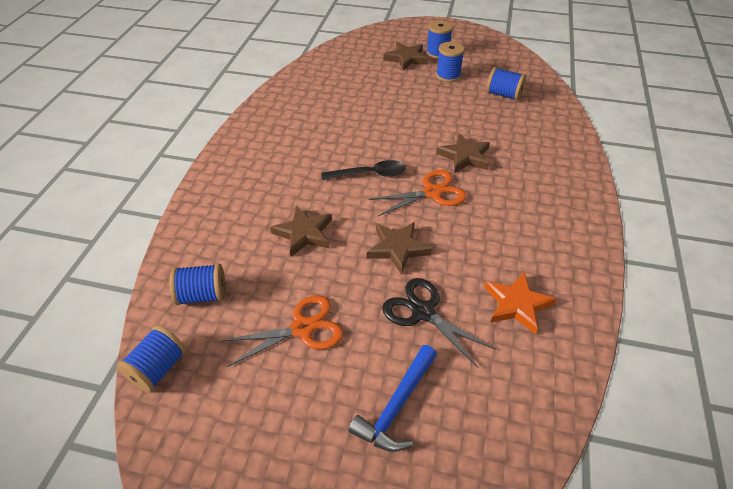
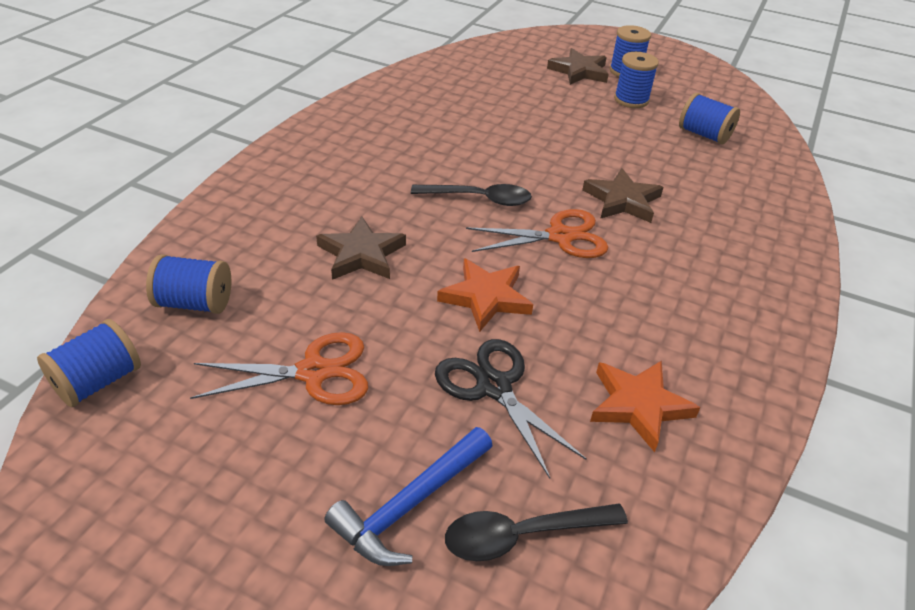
camera: 10 degrees right, 5 degrees down
brown star [367,222,432,275] -> orange star [437,258,533,332]
none -> black spoon [445,504,628,561]

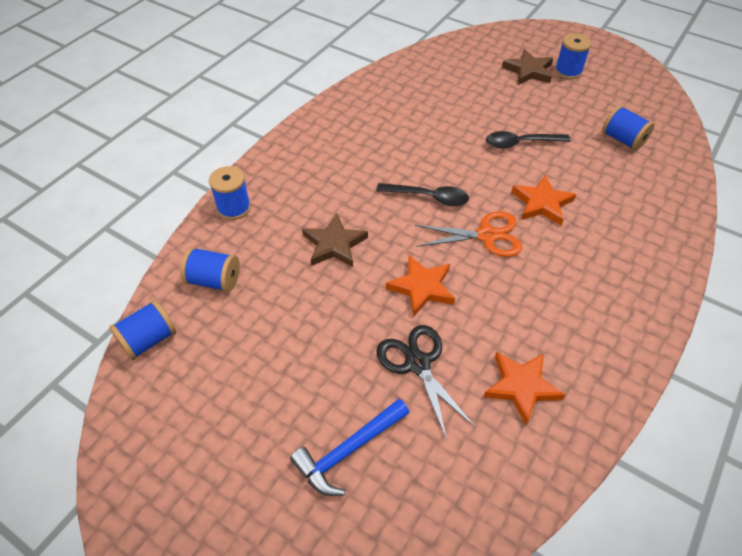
camera: 10 degrees right, 10 degrees up
orange scissors [190,332,368,405] -> none
black spoon [445,504,628,561] -> black spoon moved to [486,131,571,148]
brown star [582,168,663,223] -> orange star [511,175,576,226]
blue spool [614,52,659,108] -> blue spool moved to [209,166,251,220]

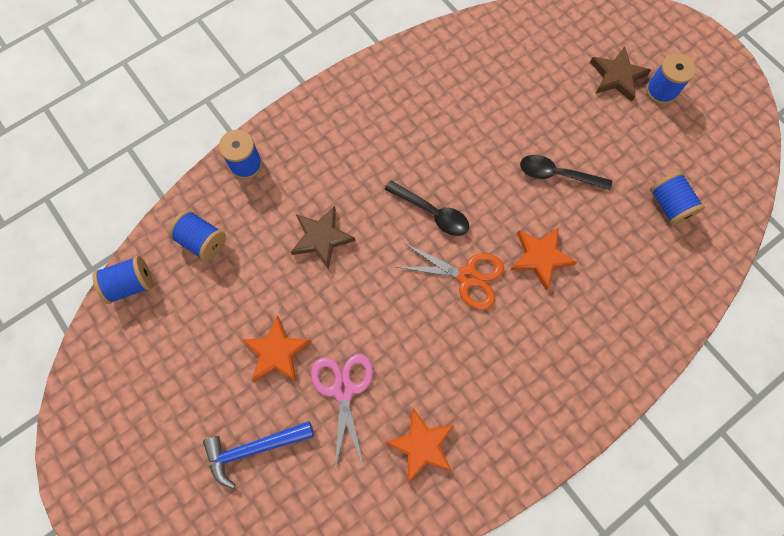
camera: 20 degrees right, 20 degrees up
black scissors [376,325,475,440] -> pink scissors [311,354,373,470]
orange star [386,255,455,317] -> orange star moved to [242,316,312,382]

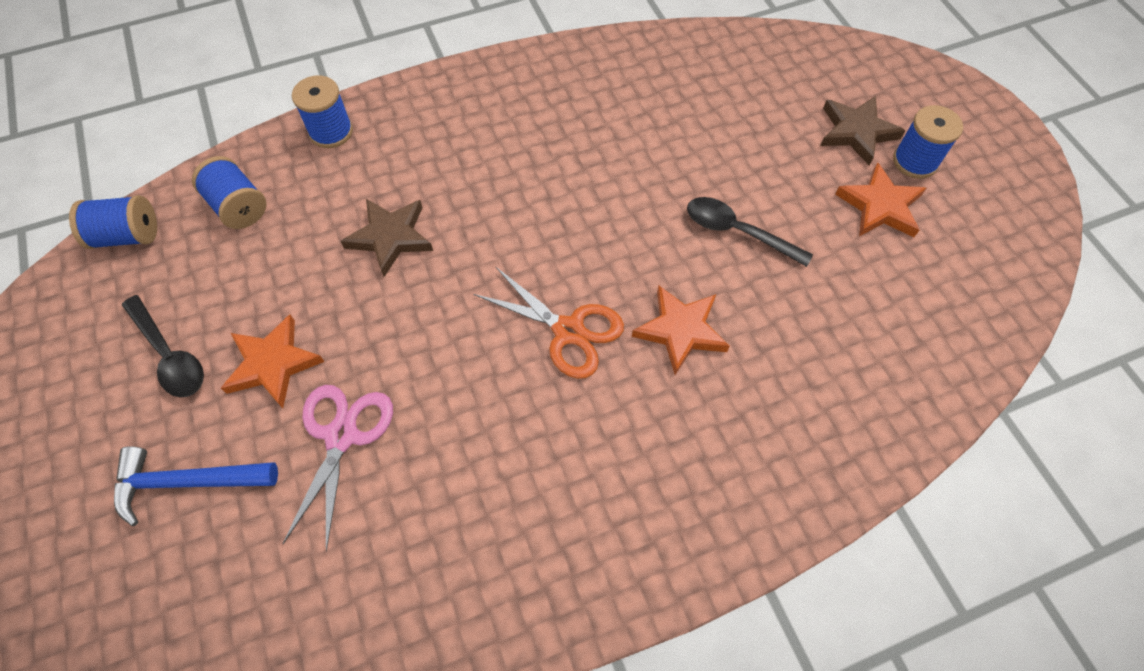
camera: 15 degrees right, 10 degrees down
black spoon [385,181,469,236] -> black spoon moved to [122,295,204,397]
orange star [385,408,454,483] -> orange star moved to [835,162,926,237]
blue spool [650,171,705,225] -> none

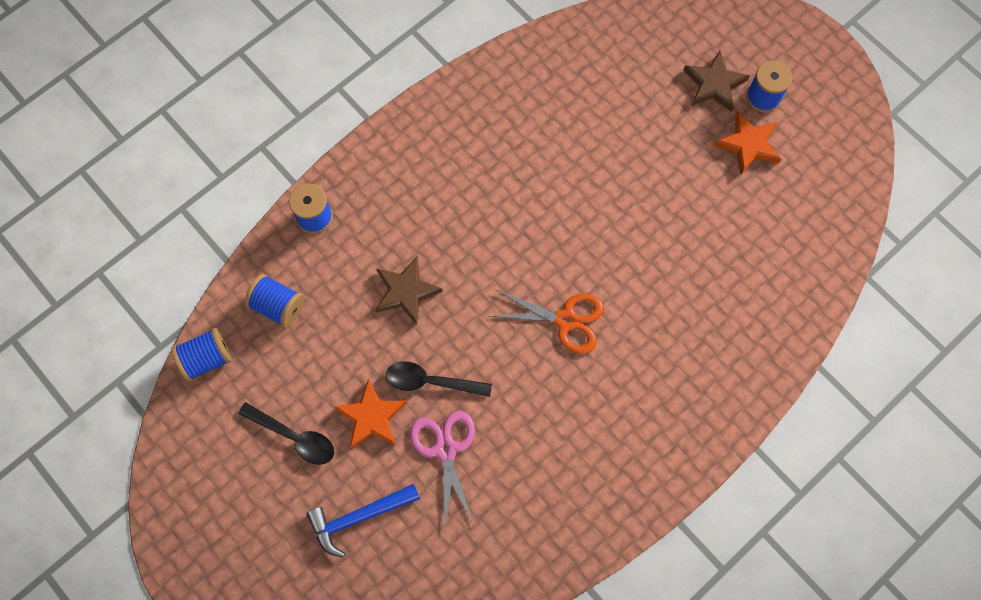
camera: 20 degrees left, 10 degrees up
orange star [632,285,730,375] -> none
black spoon [687,197,813,267] -> black spoon moved to [386,361,492,397]

